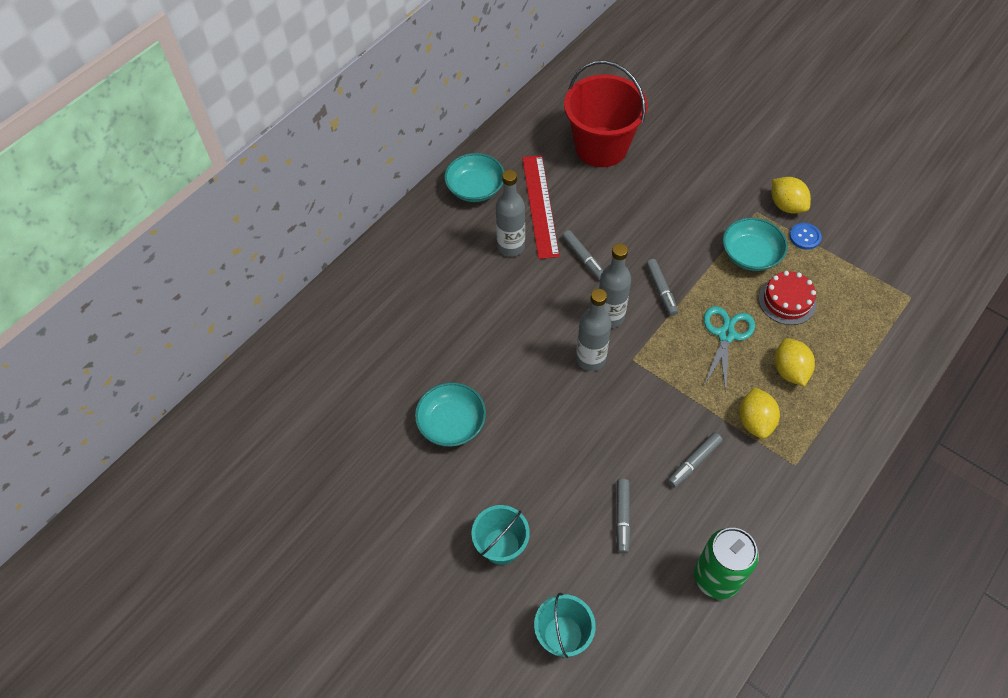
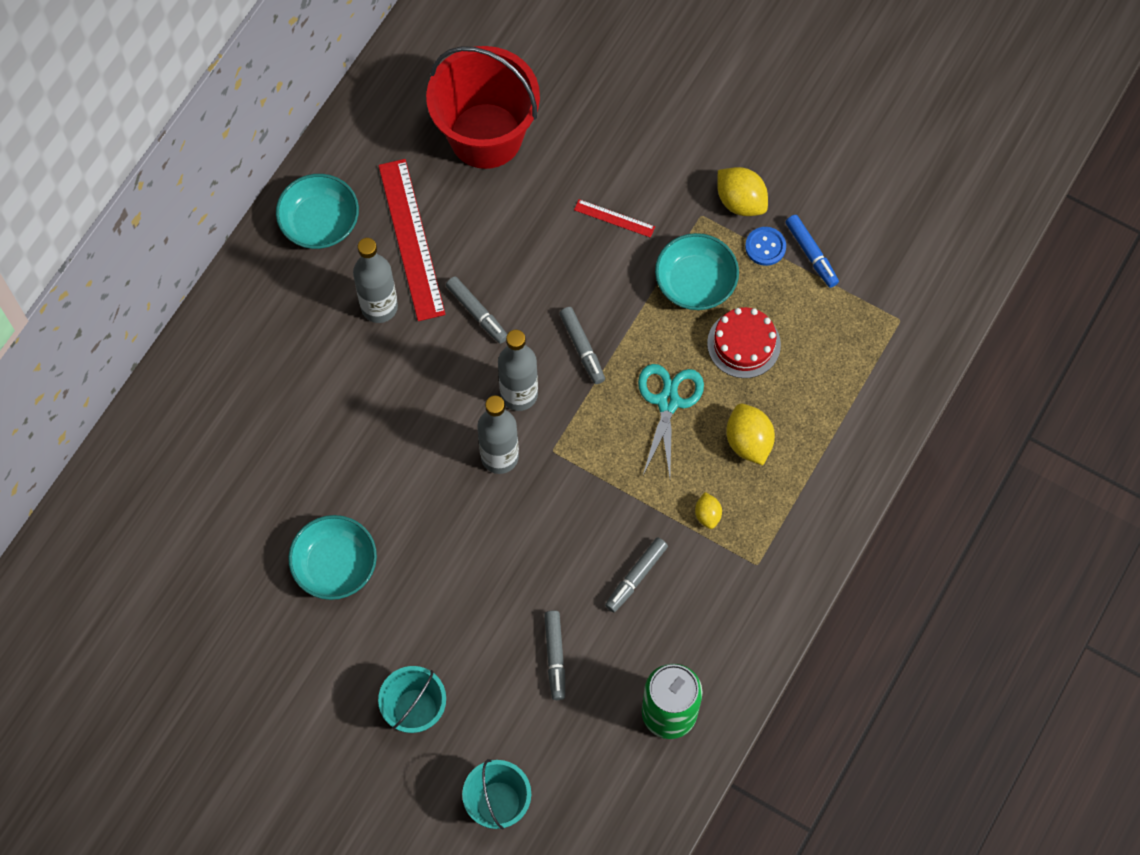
camera: 10 degrees left, 10 degrees up
yellow lemon [739,387,780,439] -> yellow lemon [695,492,722,529], size x0.57
none -> red ruler [574,199,655,238]
none -> blue marker [785,215,839,288]

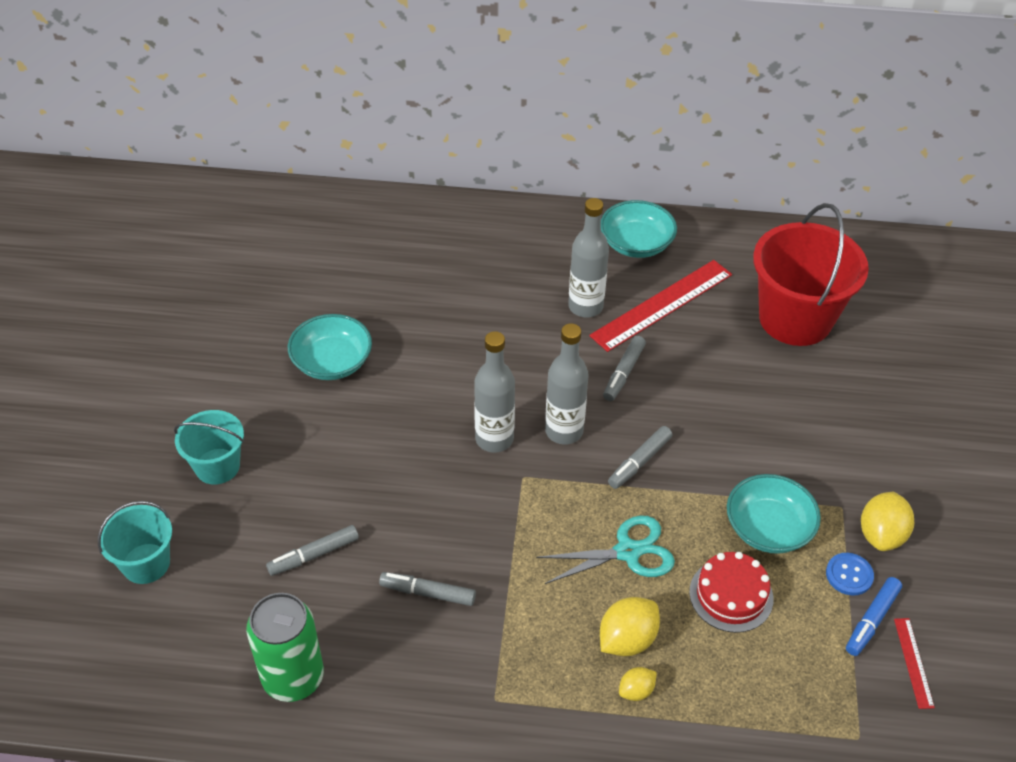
camera: 65 degrees right, 20 degrees down
red ruler [574,199,655,238] -> red ruler moved to [894,618,935,709]
yellow lemon [695,492,722,529] -> yellow lemon moved to [619,667,657,701]

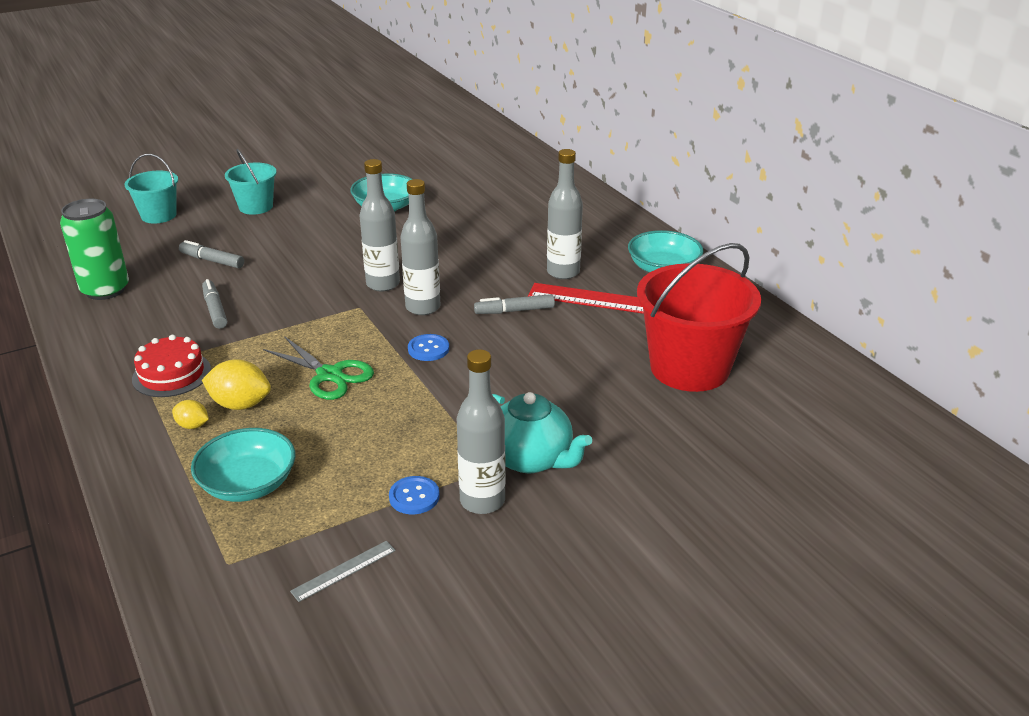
camera: 55 degrees right, 15 degrees down
turquoise scissors [536,515,675,584] -> green scissors [263,336,374,400]
grey marker [608,426,673,489] -> blue button [408,334,449,361]
red cake [689,552,773,633] -> red cake moved to [132,335,211,397]
turquoise bowl [727,474,821,554] -> turquoise bowl moved to [191,428,295,502]
blue marker [846,577,902,656] -> none
yellow lemon [861,492,914,551] -> grey bottle [457,349,506,514]
red ruler [894,618,935,709] -> grey ruler [290,541,396,602]
none -> turquoise teapot [492,392,592,473]

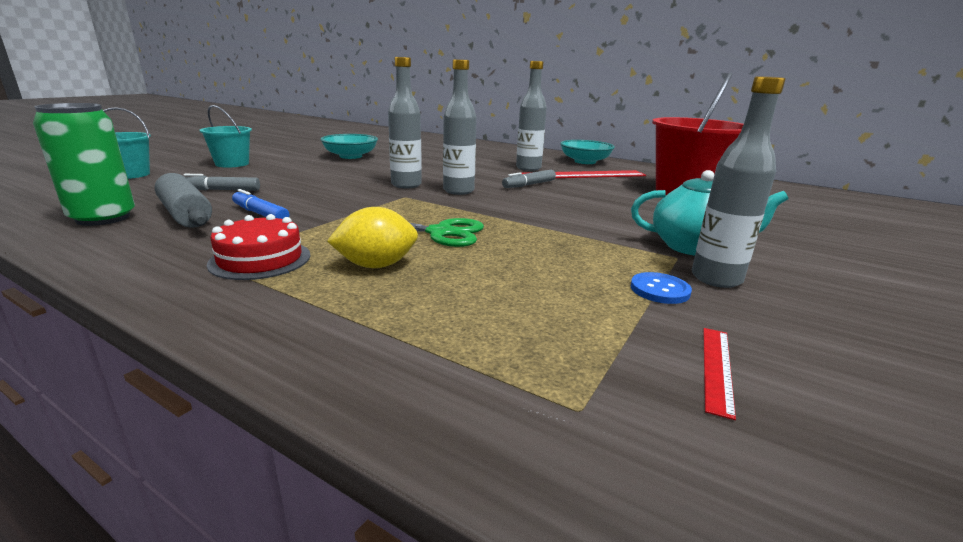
camera: 30 degrees left, 10 degrees down
yellow lemon [172,400,209,429] -> none
turquoise bowl [191,428,295,502] -> none
grey marker [202,279,227,329] -> blue marker [232,189,289,219]
grey ruler [290,541,396,602] -> red ruler [703,328,736,420]
blue button [408,334,449,361] -> none
none -> grey rolling pin [155,173,212,228]

